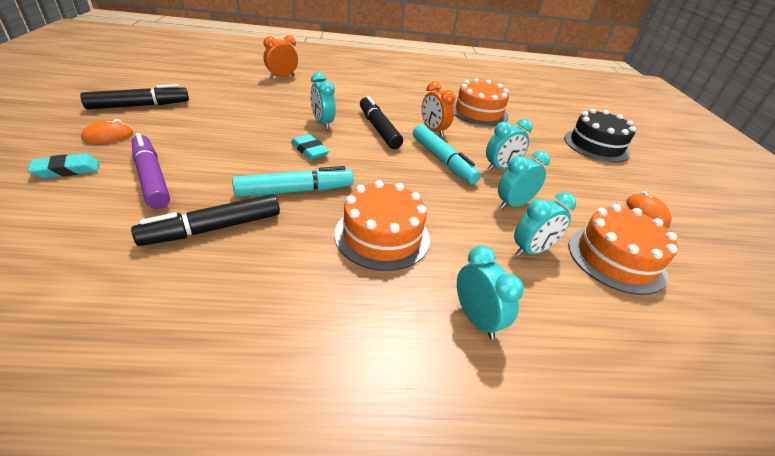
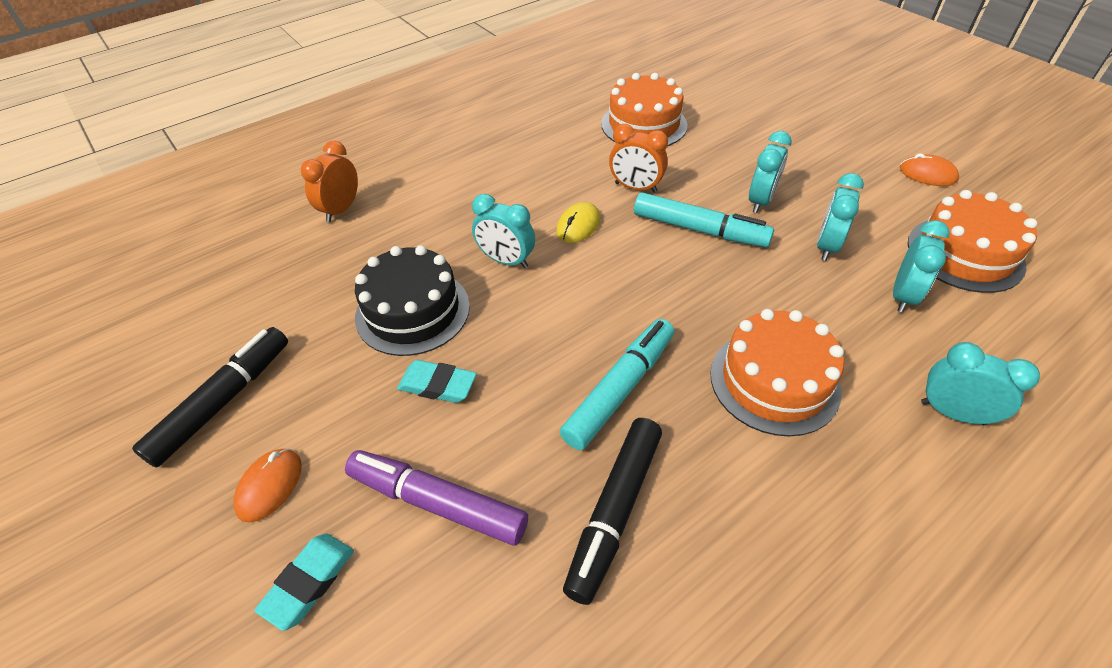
camera: 30 degrees left, 10 degrees up
turquoise eraser [291,134,329,160] -> turquoise eraser moved to [397,360,477,403]
black marker [360,96,403,149] -> yellow mouse [556,202,600,243]
black cake [564,109,636,162] -> black cake moved to [355,245,470,356]

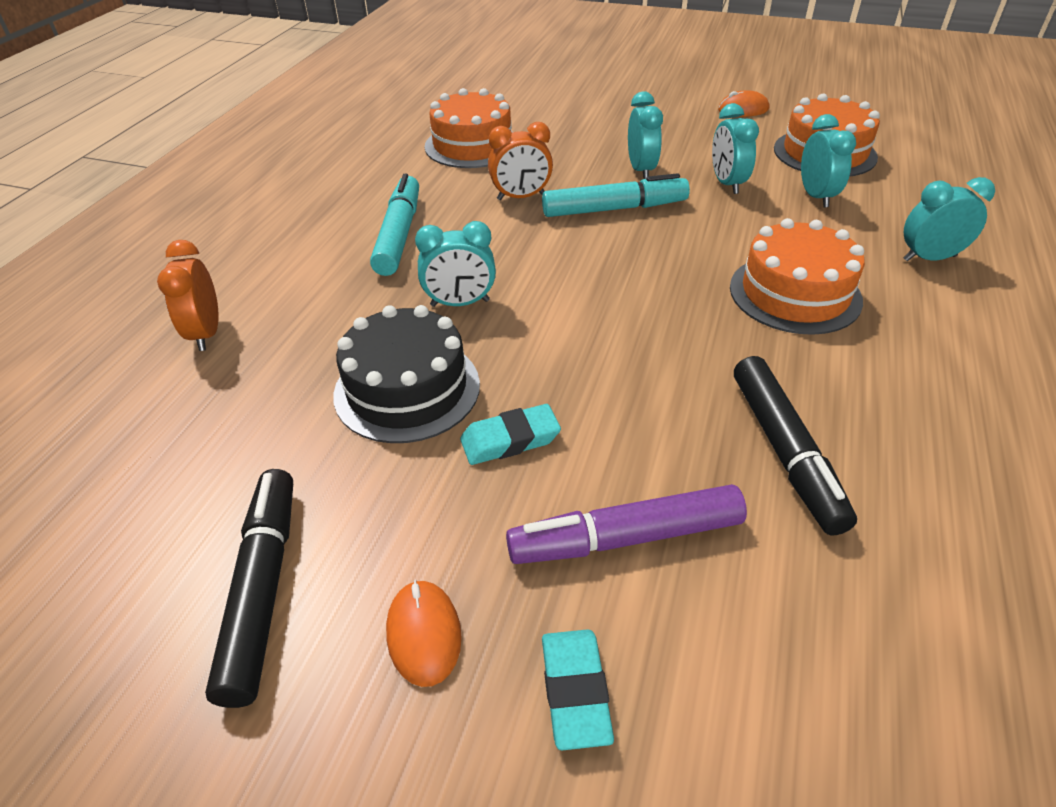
camera: 35 degrees left, 5 degrees down
yellow mouse [556,202,600,243] -> none
turquoise marker [560,319,674,450] -> turquoise marker moved to [370,174,419,276]

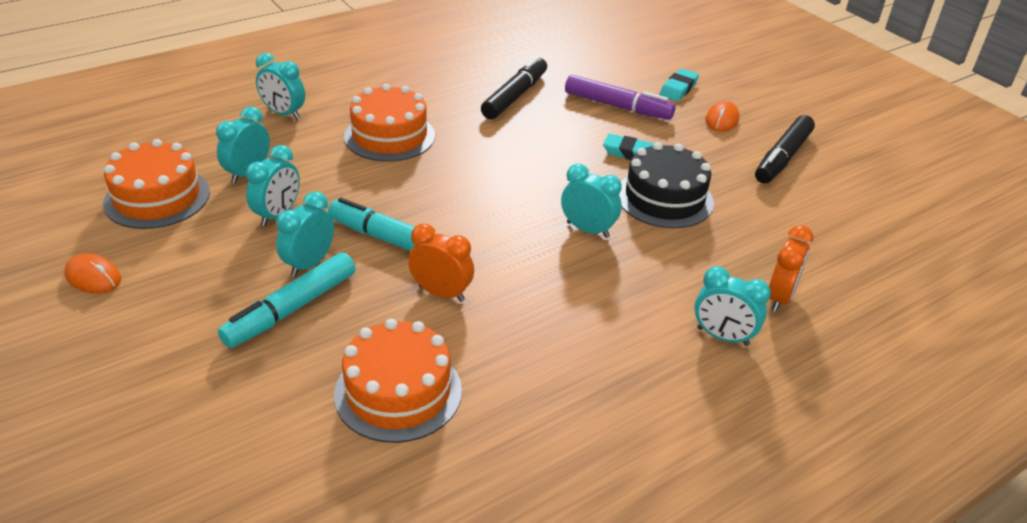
camera: 145 degrees left, 5 degrees down
turquoise marker [370,174,419,276] -> turquoise marker moved to [218,252,356,348]
none -> turquoise clock [694,266,771,346]

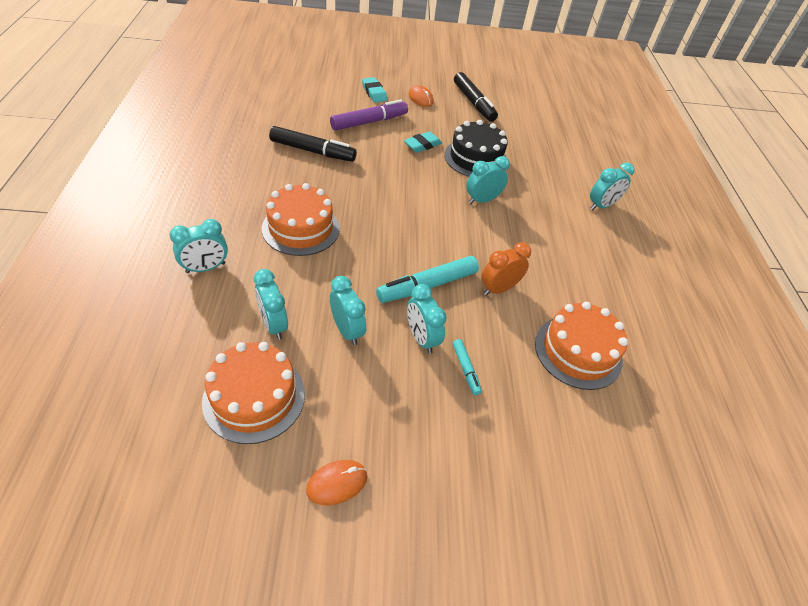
camera: 60 degrees left, 10 degrees up
turquoise marker [218,252,356,348] -> turquoise marker [453,339,482,395], size x0.51
black marker [481,56,547,119] -> black marker turned 135 degrees clockwise [269,126,357,162]
orange clock [769,225,814,312] -> none

